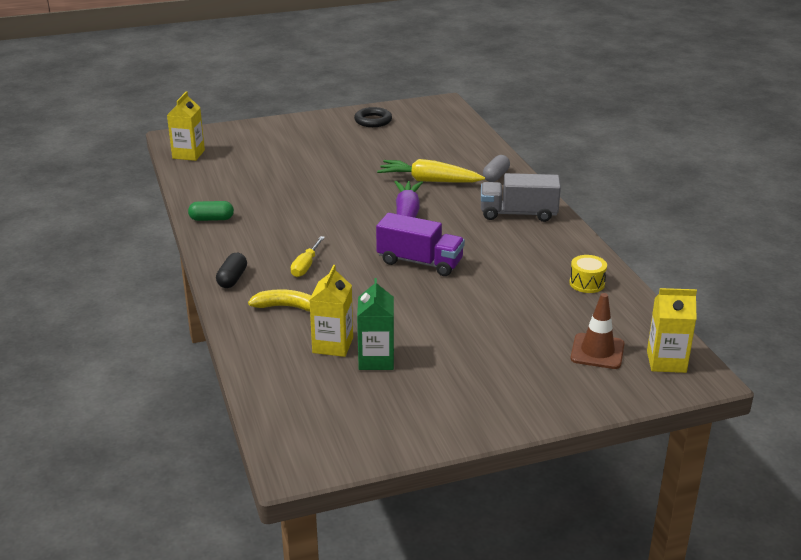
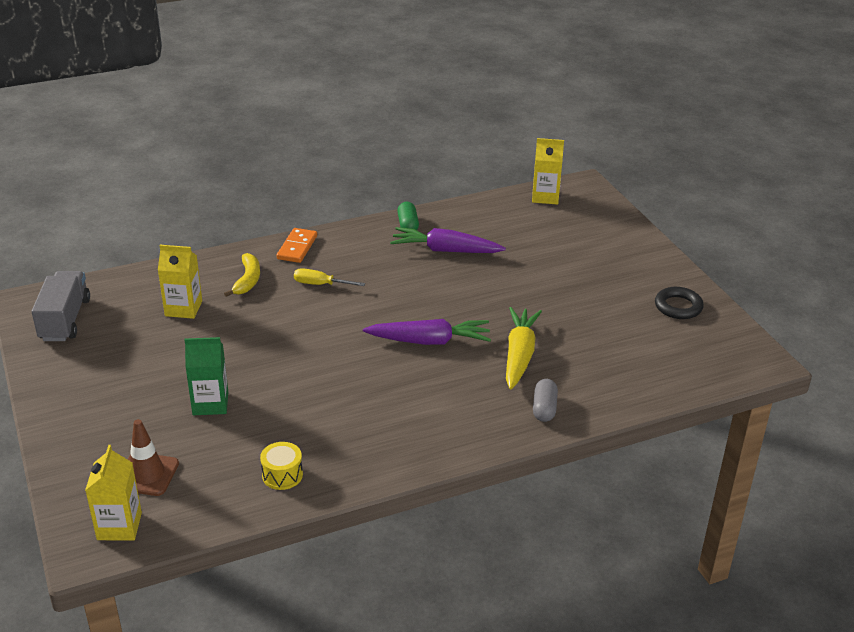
camera: 85 degrees right, 5 degrees up
black capsule [216,253,247,288] -> orange domino [277,228,317,263]
green carton [357,278,394,370] -> green carton moved to [185,337,228,415]
purple truck [376,213,465,276] -> none
grey truck [481,173,561,222] -> grey truck moved to [31,271,90,341]
grey capsule [483,155,510,182] -> grey capsule turned 75 degrees clockwise [533,379,558,422]
none -> purple carrot [390,227,506,253]

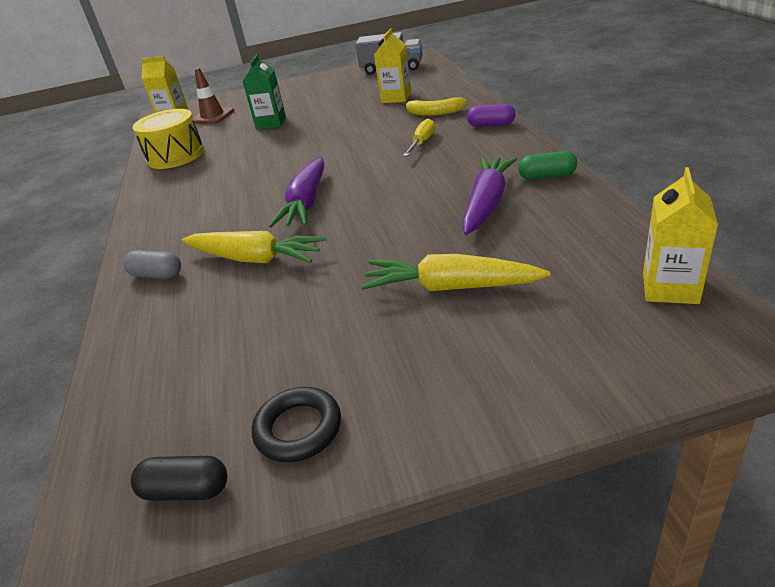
camera: 105 degrees right, 0 degrees up
yellow drum [260,442,303,490] -> yellow drum [132,109,204,169], size x1.84
orange domino [277,228,317,263] -> purple capsule [467,104,516,127]
none -> black capsule [131,456,227,501]
none -> yellow carrot [361,254,550,291]

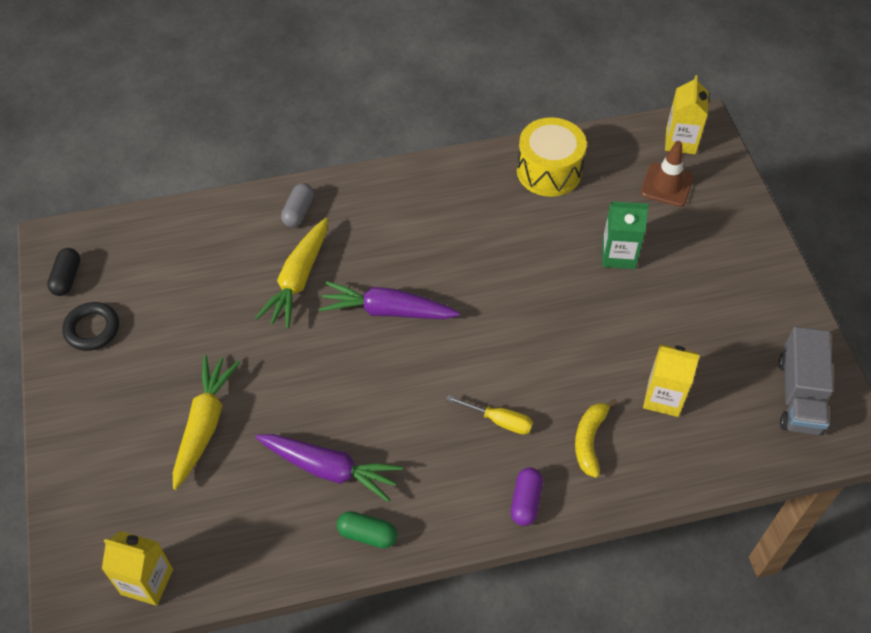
camera: 85 degrees right, 20 degrees up
green capsule [518,151,577,180] -> green capsule turned 75 degrees counterclockwise [337,511,397,548]

